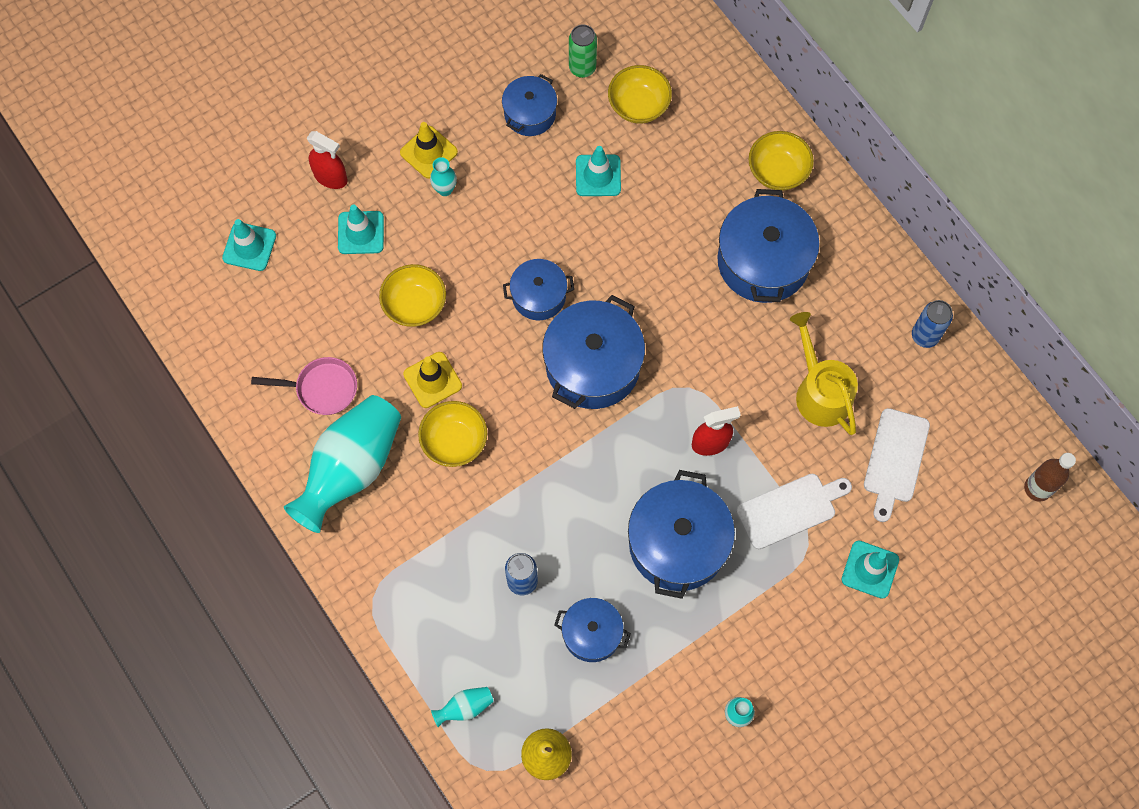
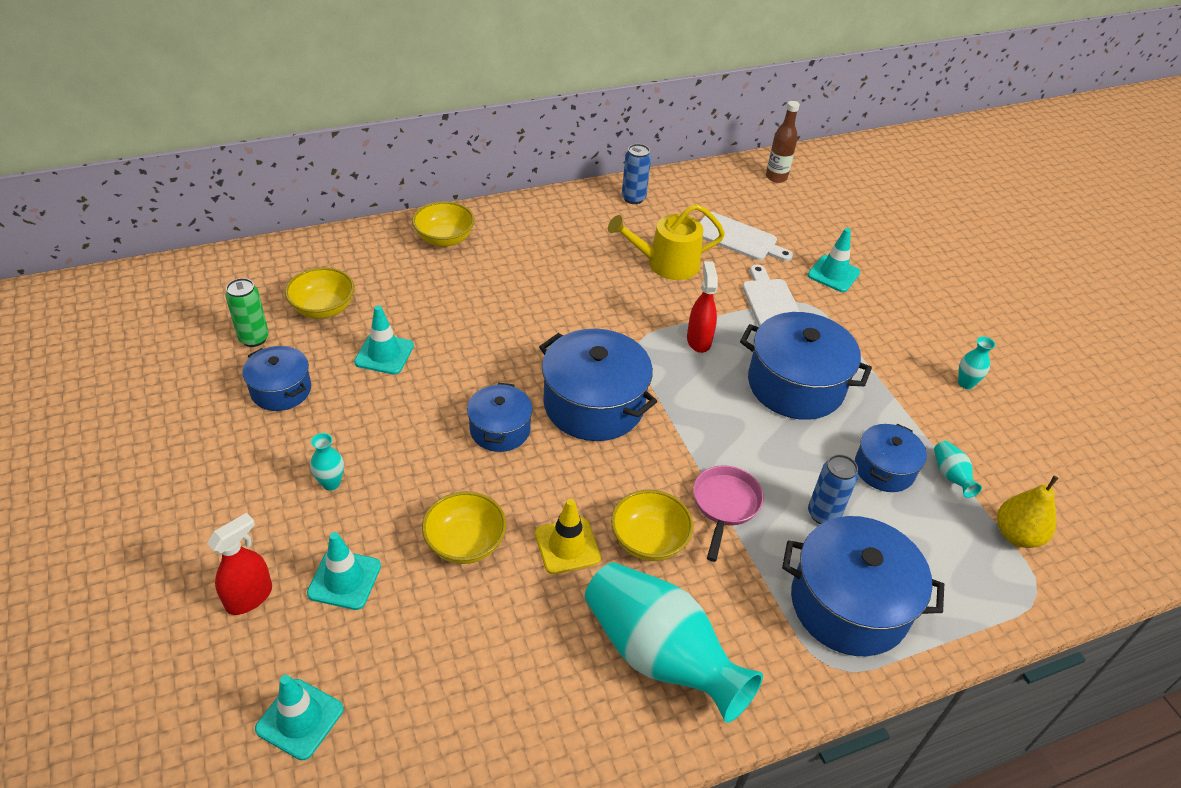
camera: 80 degrees left, 25 degrees down
pink pan [251,357,357,415] -> pink pan moved to [693,465,764,562]
yellow traffic cone [400,122,458,179] -> none
turquoise vase [431,687,494,727] -> turquoise vase moved to [934,441,982,498]
blue pot [717,189,820,303] -> blue pot moved to [782,516,944,656]

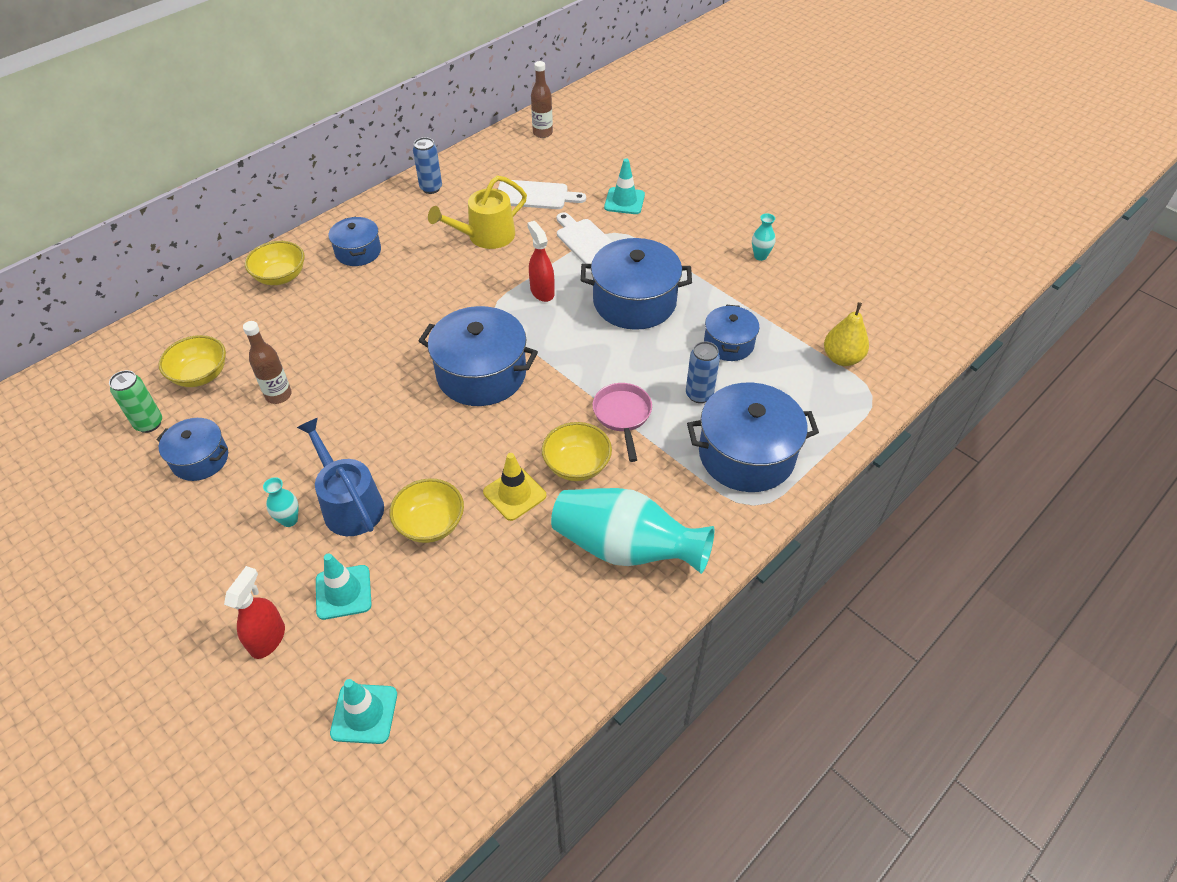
camera: 20 degrees left, 5 degrees up
turquoise traffic cone [354,305,414,375] -> brown bottle [243,321,292,404]
blue pot [467,383,533,452] -> blue pot moved to [329,217,381,266]
turquoise vase [934,441,982,498] -> none
none -> blue watering can [297,418,384,536]

